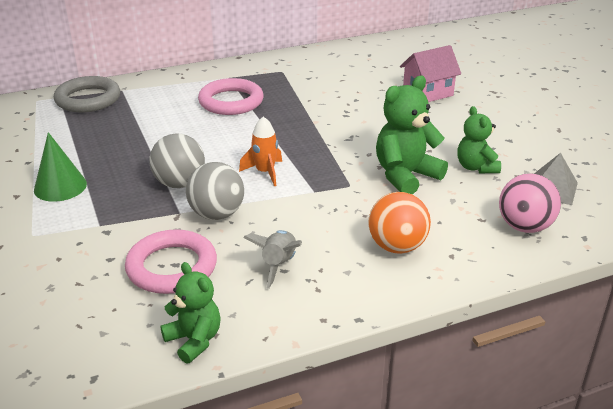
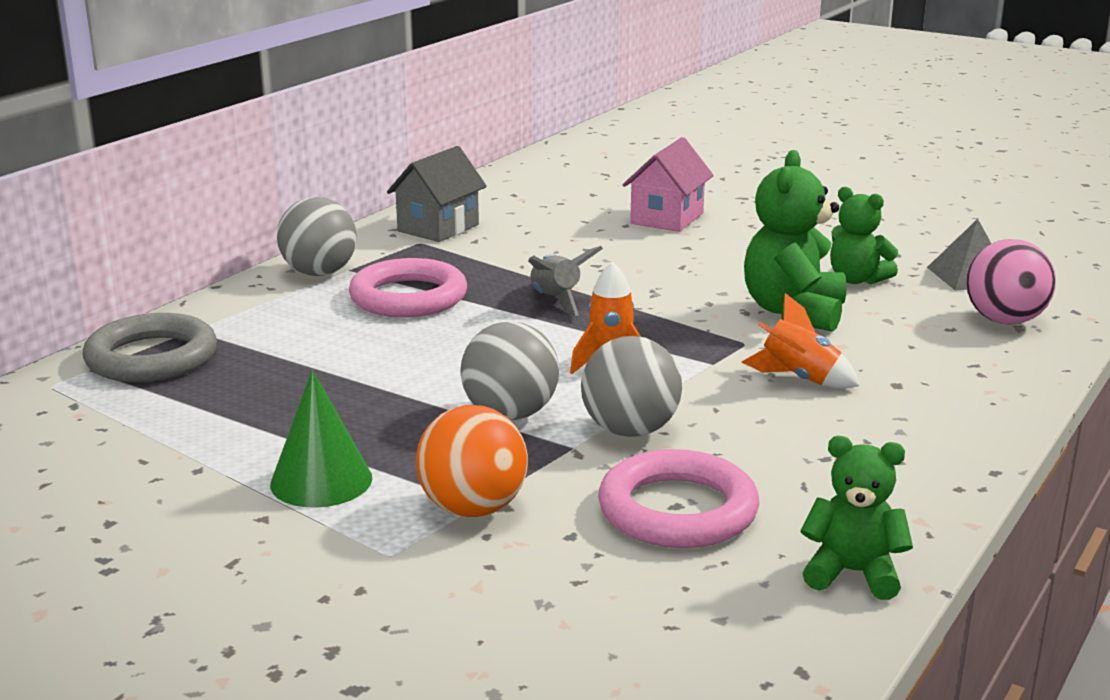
camera: 35 degrees left, 10 degrees down
grey rocket [243,230,302,289] -> grey rocket moved to [528,246,603,316]
orange ball [368,192,431,254] -> orange ball moved to [416,405,528,517]
none -> grey ball [277,197,357,276]
none -> grey house [387,146,487,242]
none -> orange rocket [742,293,859,389]

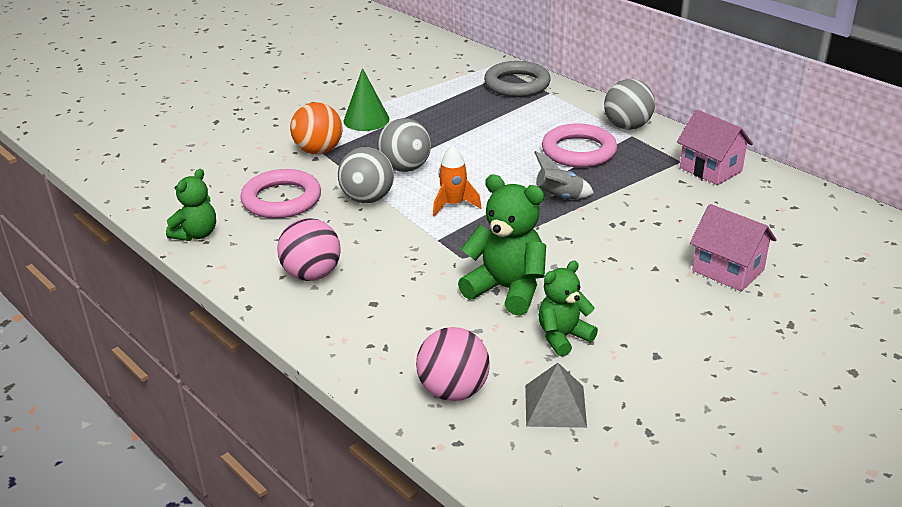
camera: 105 degrees right, 10 degrees up
grey house [387,146,487,242] -> pink house [677,110,753,185]
orange rocket [742,293,859,389] -> none
none -> pink ball [277,218,341,281]

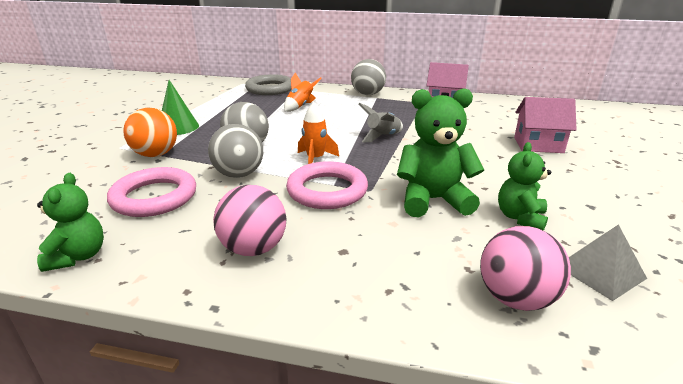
camera: 35 degrees left, 5 degrees down
pink ring [542,123,617,167] -> pink ring moved to [286,161,368,209]
none -> orange rocket [284,72,322,112]

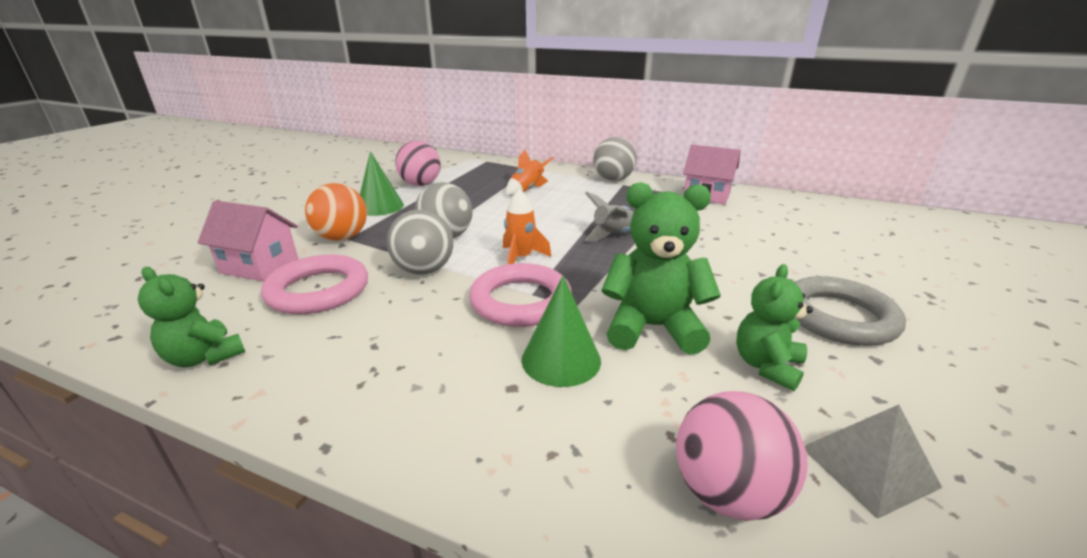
camera: 10 degrees right, 0 degrees up
green teddy bear [37,173,104,272] -> green teddy bear turned 120 degrees clockwise [138,267,245,367]
pink ball [213,185,286,256] -> pink ball moved to [395,141,441,186]
grey ring [245,74,291,95] -> grey ring moved to [795,276,906,346]
pink house [514,97,577,153] -> pink house moved to [198,201,299,281]
none -> green cone [521,275,601,387]

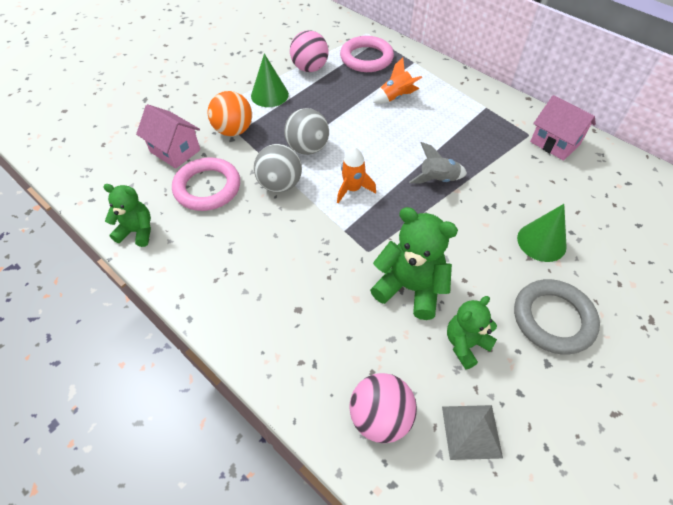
camera: 20 degrees right, 25 degrees up
green teddy bear [138,267,245,367] -> green teddy bear turned 135 degrees clockwise [103,184,151,247]
pink ring [469,263,572,327] -> pink ring moved to [340,36,394,72]
green cone [521,275,601,387] -> green cone moved to [517,204,567,262]
grey ball [593,137,637,181] -> none

